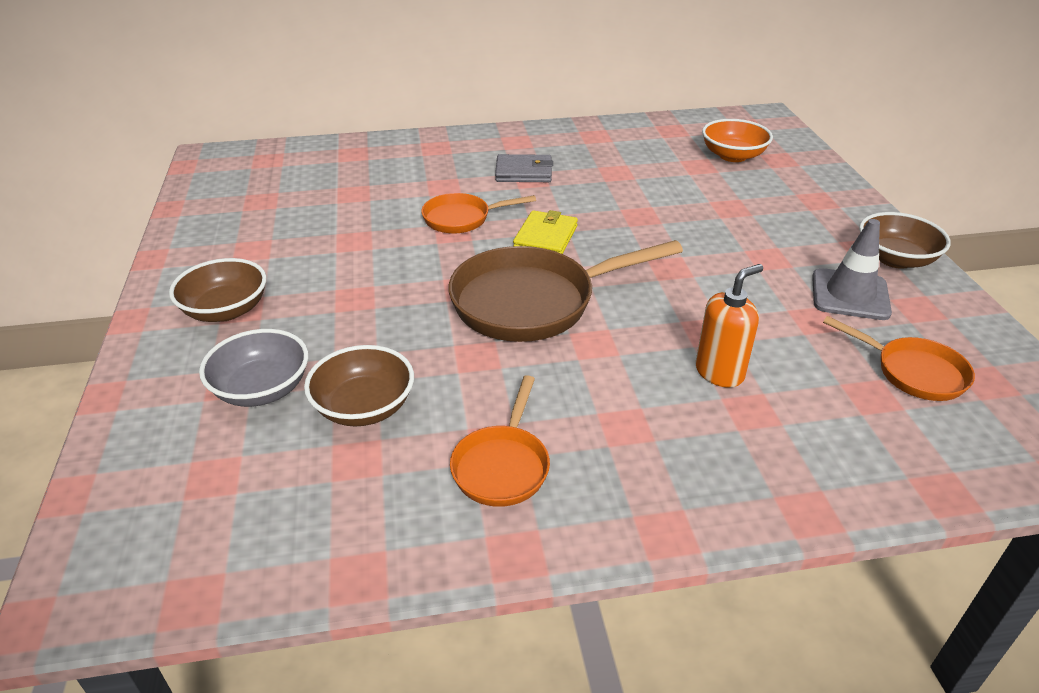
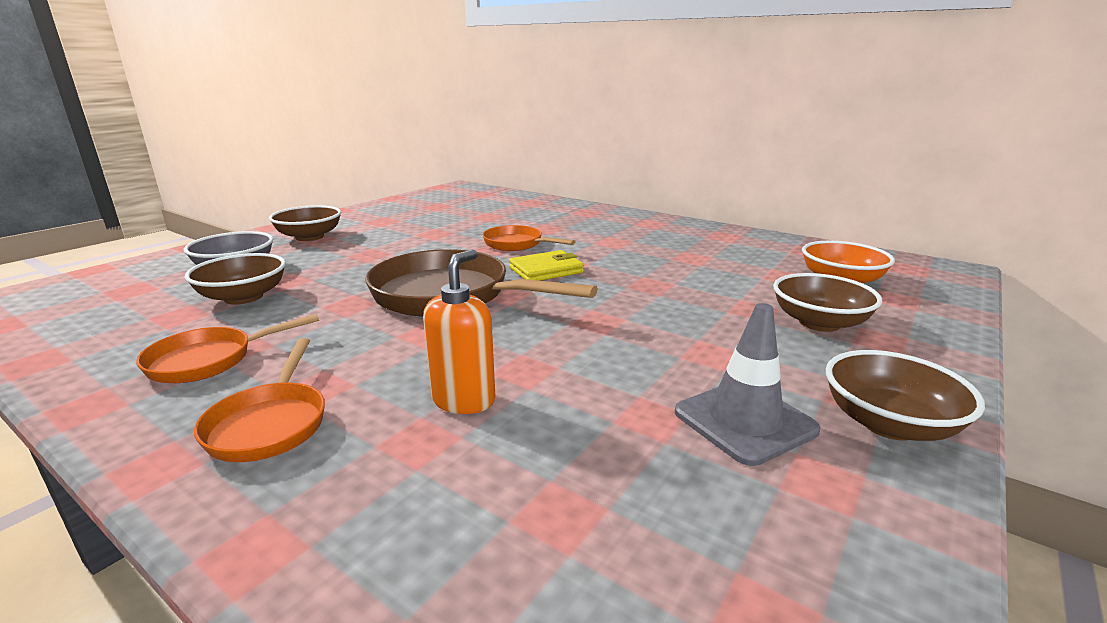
camera: 45 degrees right, 15 degrees down
grey wallet [495,154,553,182] -> none
orange soap dispenser [695,264,763,388] -> orange soap dispenser turned 75 degrees counterclockwise [423,249,495,414]
orange pan [823,316,975,401] -> orange pan moved to [194,338,325,462]
none -> brown bowl [773,273,882,332]

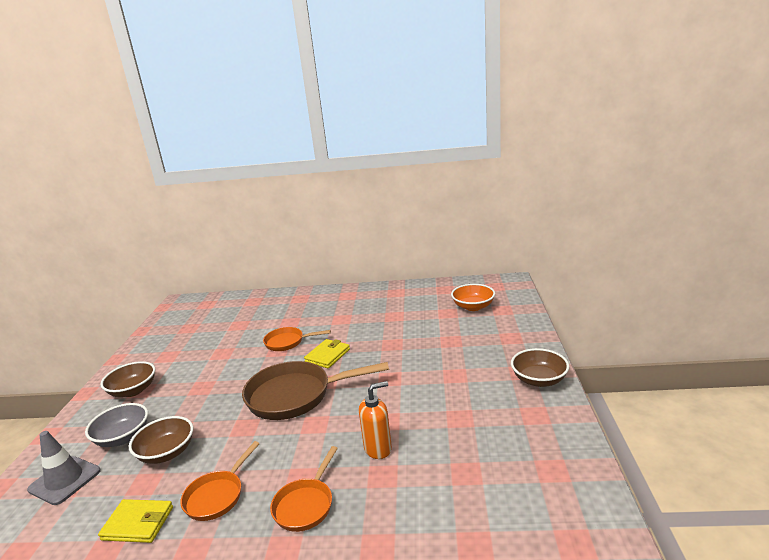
camera: 30 degrees left, 0 degrees up
orange pan [194,338,325,462] -> orange pan turned 60 degrees clockwise [270,446,338,532]
orange soap dispenser [423,249,495,414] -> orange soap dispenser turned 75 degrees clockwise [359,381,392,459]
grey traffic cone [675,303,820,466] -> grey traffic cone moved to [27,431,101,505]
brown bowl [773,273,882,332] -> none
none -> yellow wallet [98,499,173,543]

